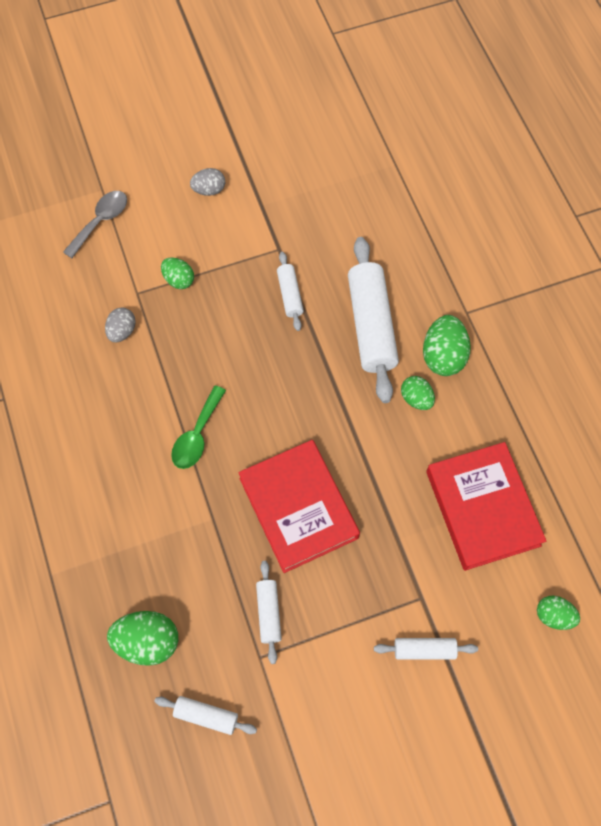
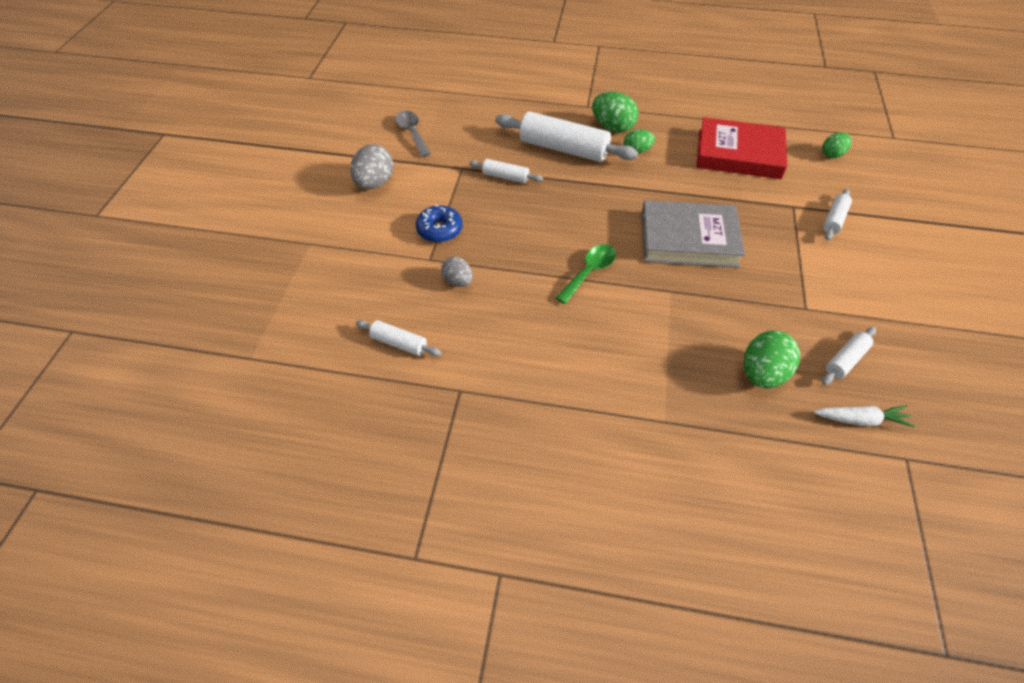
camera: 60 degrees left, 15 degrees down
grey spoon [63,191,127,258] -> grey spoon moved to [395,111,431,157]
green egg [161,257,194,289] -> blue donut [416,205,463,243]
green spoon [171,386,226,469] -> green spoon turned 105 degrees counterclockwise [556,244,616,304]
grey egg [190,168,225,196] -> grey egg [350,145,393,189], size x1.62
red book [238,440,360,573] -> grey book [642,200,745,268]
white rolling pin [256,561,282,664] -> white rolling pin moved to [356,320,441,356]
none -> white carrot [814,405,915,428]

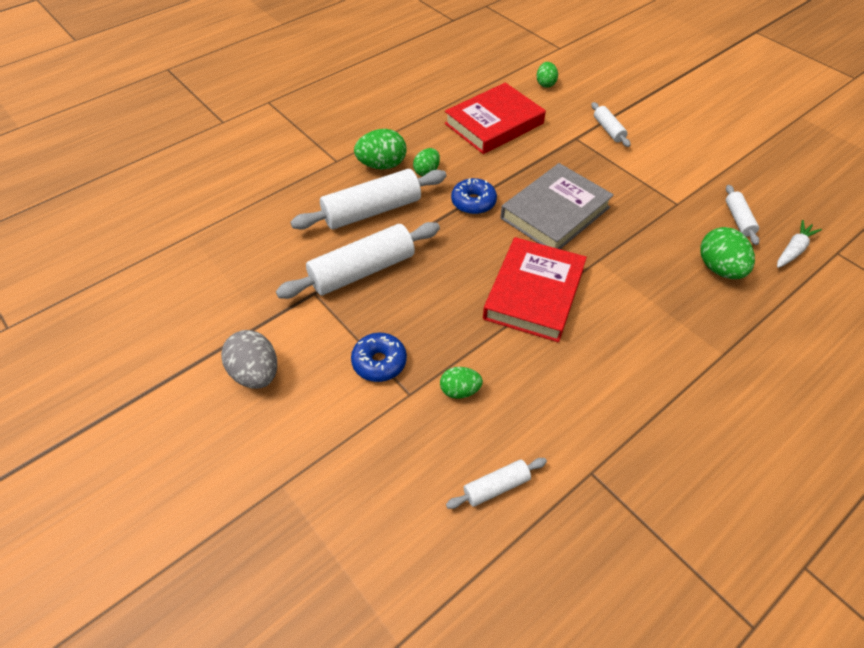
camera: 50 degrees left, 0 degrees up
grey spoon [395,111,431,157] -> none
grey egg [441,257,473,287] -> green egg [440,367,483,399]
white rolling pin [469,159,543,183] -> white rolling pin [276,222,440,299], size x2.00
green spoon [556,244,616,304] -> red book [483,237,587,342]
none -> blue donut [451,178,497,214]

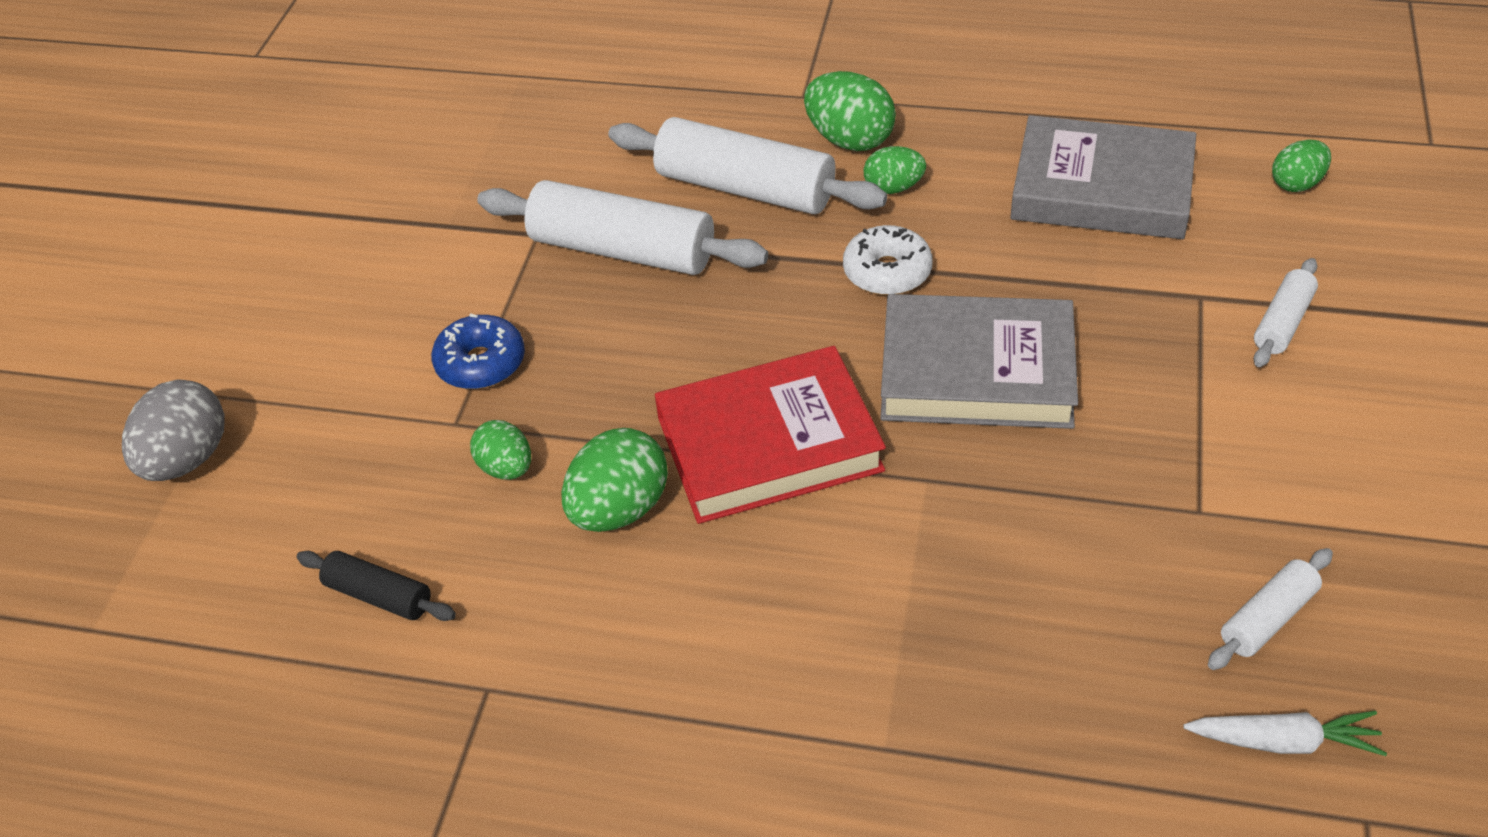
camera: 55 degrees right, 5 degrees down
grey egg [221,330,277,389] -> grey egg moved to [122,379,225,481]
red book [445,83,546,154] -> grey book [1010,115,1196,239]
white rolling pin [446,458,547,509] -> black rolling pin [297,551,456,621]
blue donut [451,178,497,214] -> white donut [843,225,933,295]
green egg [700,227,755,279] -> green egg moved to [561,428,668,532]

